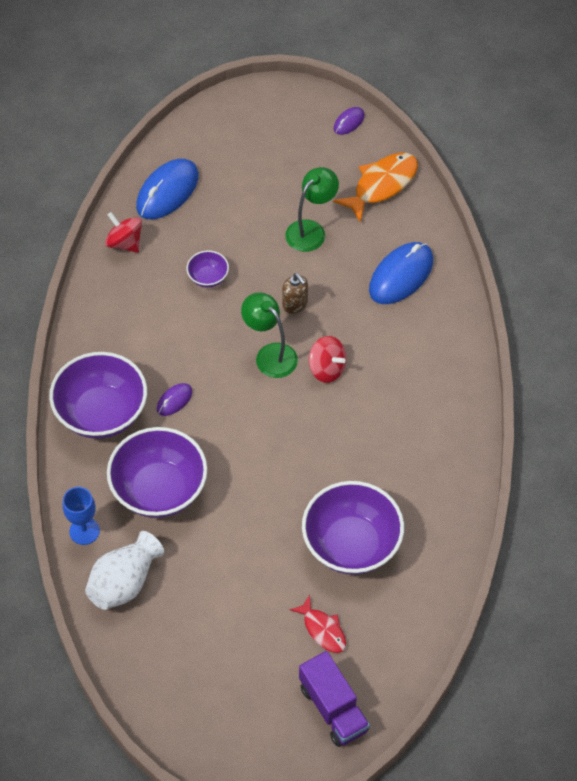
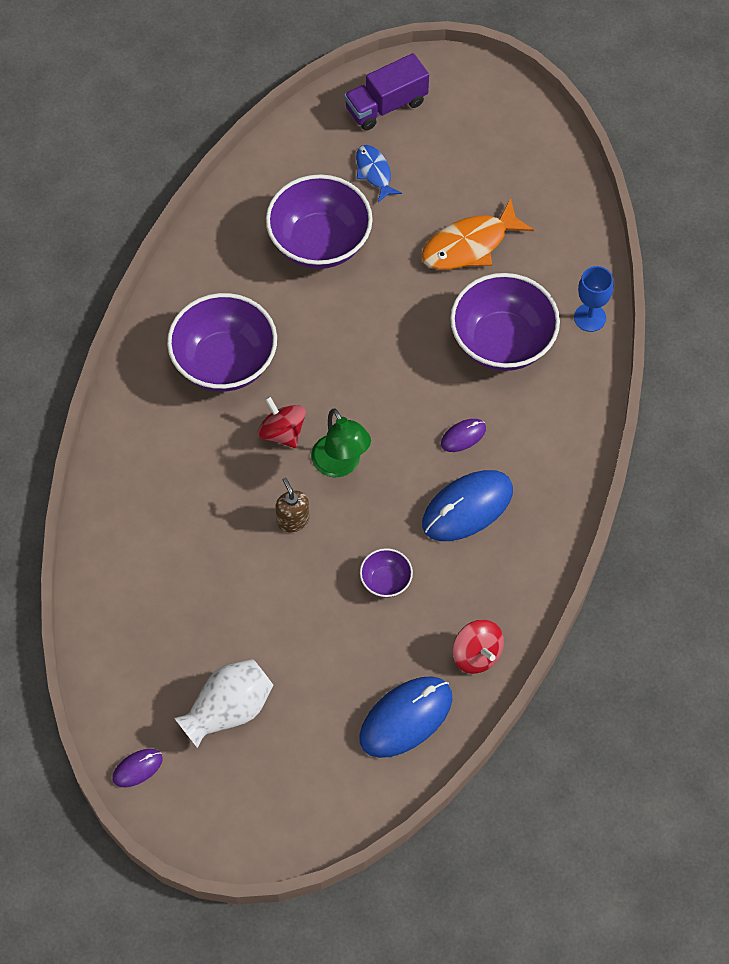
camera: 165 degrees left, 5 degrees up
purple bowl [49,352,147,439] -> purple bowl moved to [167,293,277,392]
white vase [85,531,164,610] -> white vase moved to [174,659,273,748]
green lamp [285,167,339,252] -> none
red fish [290,595,346,653] -> blue fish [356,145,402,202]
purple truck [299,651,370,747] -> purple truck turned 105 degrees counterclockwise [344,53,429,131]
orange fish [333,153,418,223] -> orange fish moved to [422,198,534,270]
blue mouse [369,242,433,304] -> blue mouse moved to [422,470,513,541]

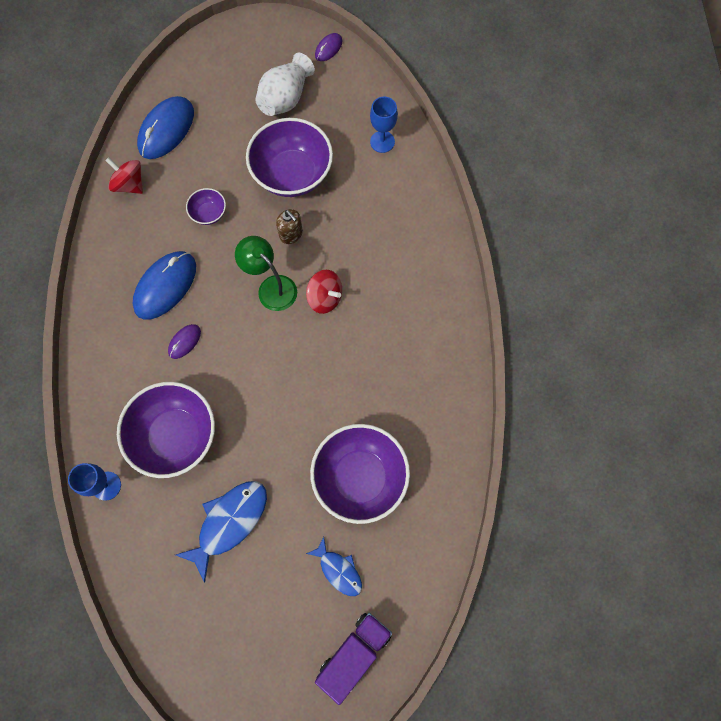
camera: 160 degrees right, 10 degrees up
purple bowl [167,293,277,392] -> purple bowl moved to [246,118,333,197]
orange fish [422,198,534,270] -> blue fish [176,481,267,583]
none -> blue goblet [370,97,398,153]

